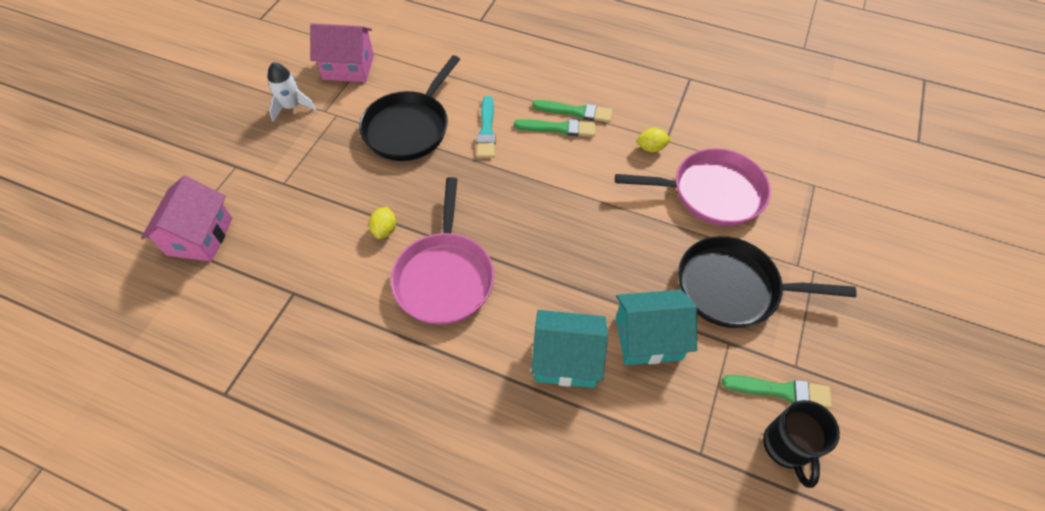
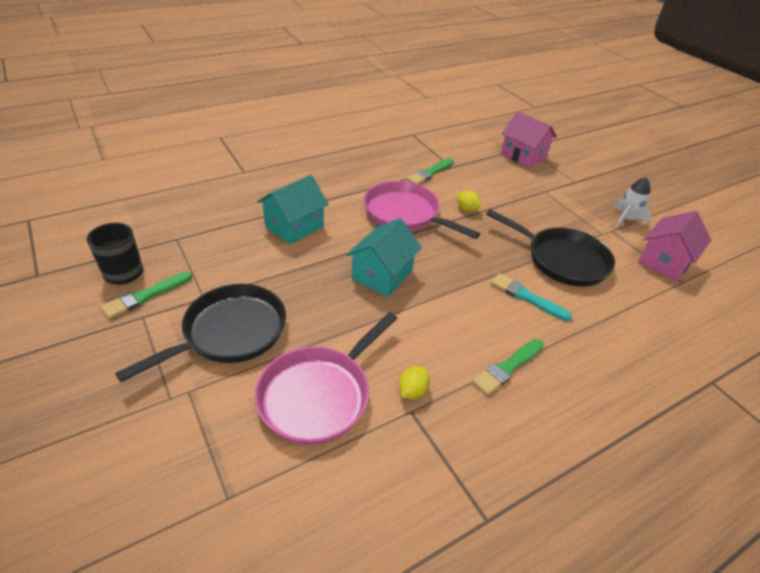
camera: 125 degrees right, 15 degrees down
black pan [359,55,460,161] -> black pan turned 150 degrees clockwise [486,209,615,287]
green brush [514,119,596,137] -> green brush moved to [407,158,453,184]
turquoise house [616,290,697,365] -> turquoise house moved to [346,218,422,297]

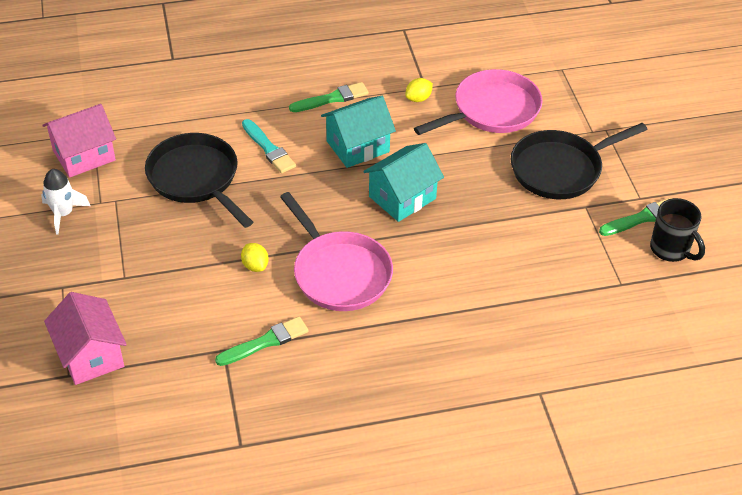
camera: 160 degrees left, 5 degrees up
turquoise house [257,175,329,244] -> turquoise house moved to [321,96,396,168]

